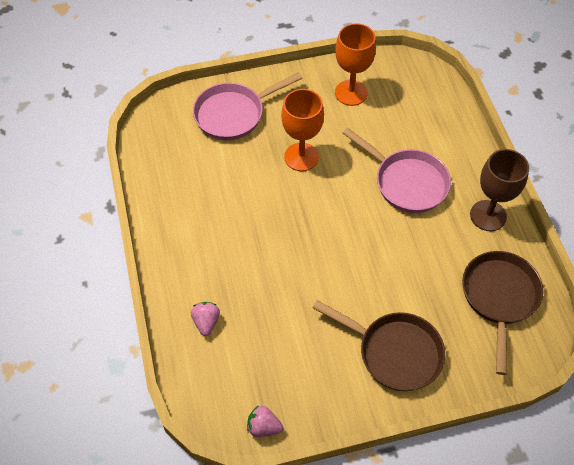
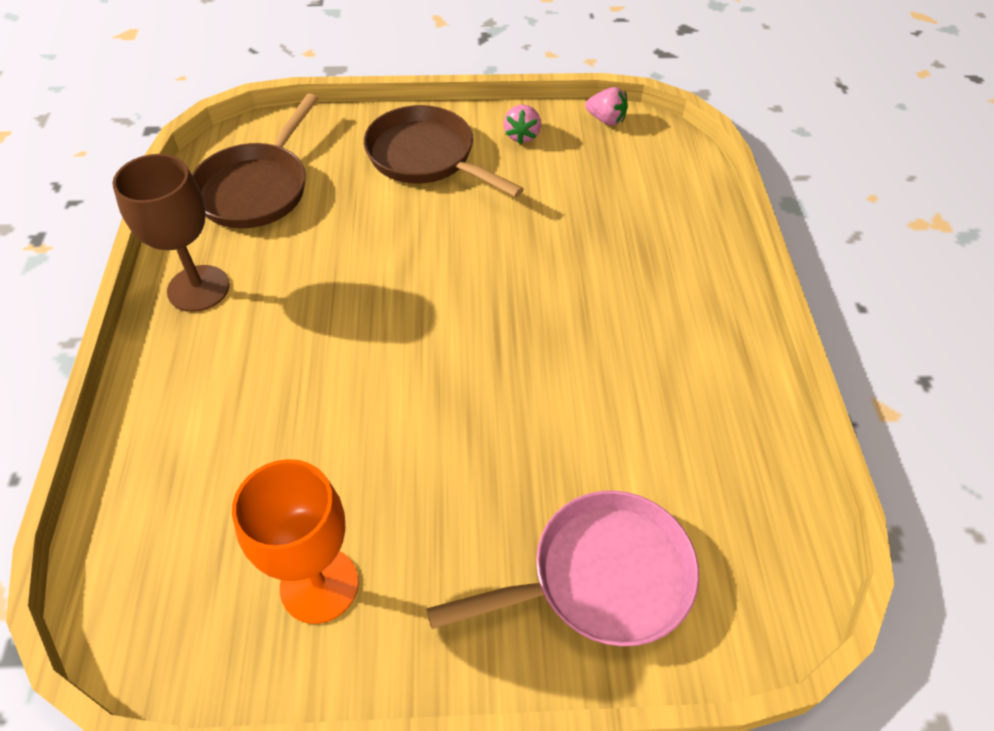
camera: 170 degrees left, 5 degrees down
pink strawberry [191,302,220,336] -> pink strawberry moved to [503,105,541,144]
orange goblet [281,89,324,171] -> none
pink pan [343,128,451,213] -> none

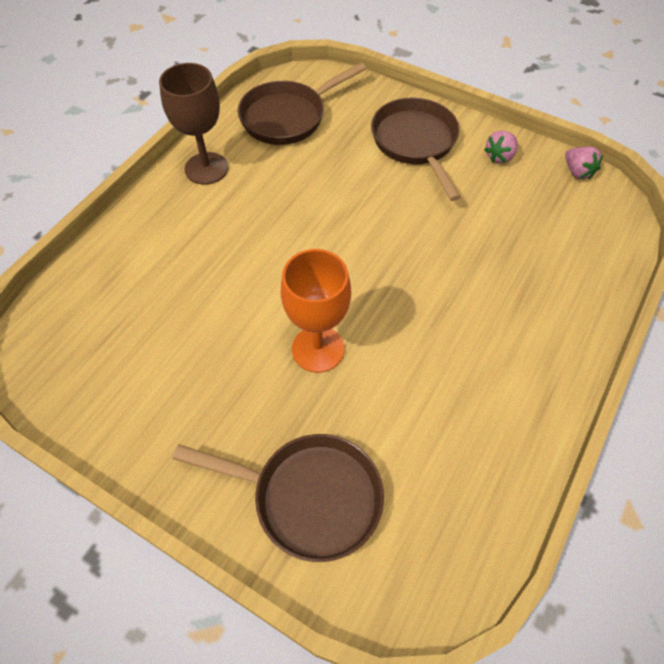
camera: 35 degrees right, 5 degrees up
orange goblet [232,459,359,624] -> orange goblet moved to [281,249,351,373]
pink pan [426,490,699,646] -> brown pan [172,434,384,562]

